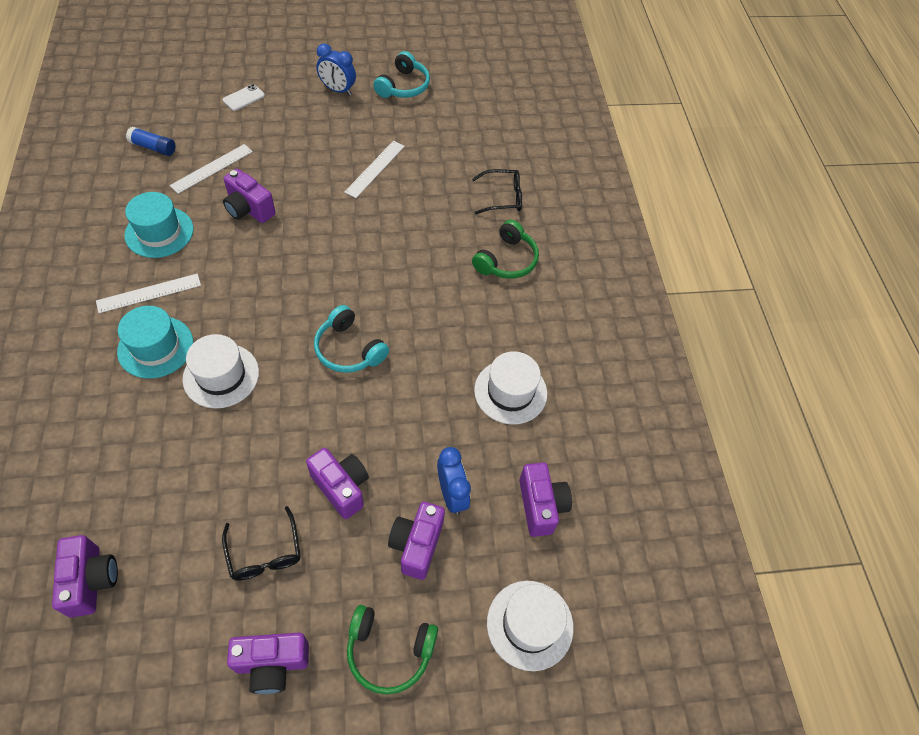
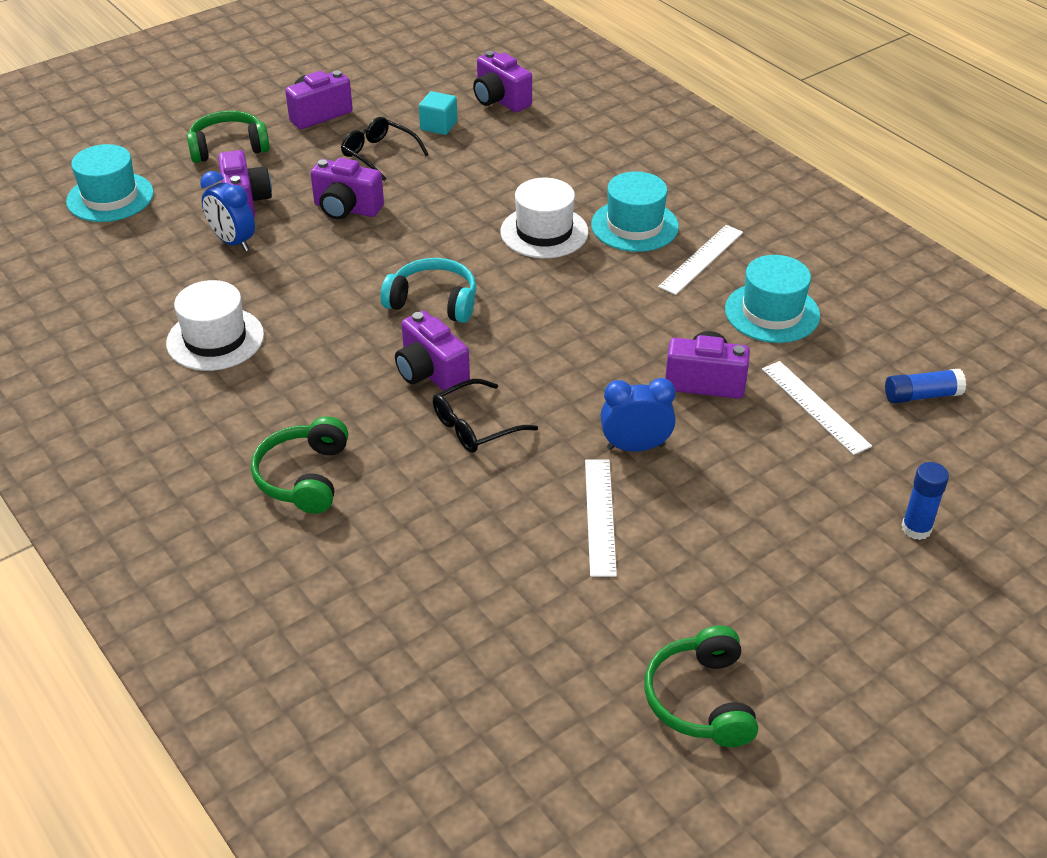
camera: 155 degrees right, 15 degrees down
white ruler [170,144,253,194] -> white ruler turned 45 degrees counterclockwise [762,361,872,455]
white phone [223,84,265,111] -> blue glue stick [902,462,949,540]
blue clock [316,44,356,95] -> blue clock moved to [601,378,676,452]
turquoise headphones [373,51,430,98] -> green headphones [644,625,758,747]
black glasses [472,169,522,214] -> black glasses moved to [433,379,538,453]
white hat [487,581,574,671] -> turquoise hat [66,144,154,222]
purple camera [519,463,572,537] -> purple camera moved to [395,311,470,393]
none -> turquoise cube [419,91,457,135]

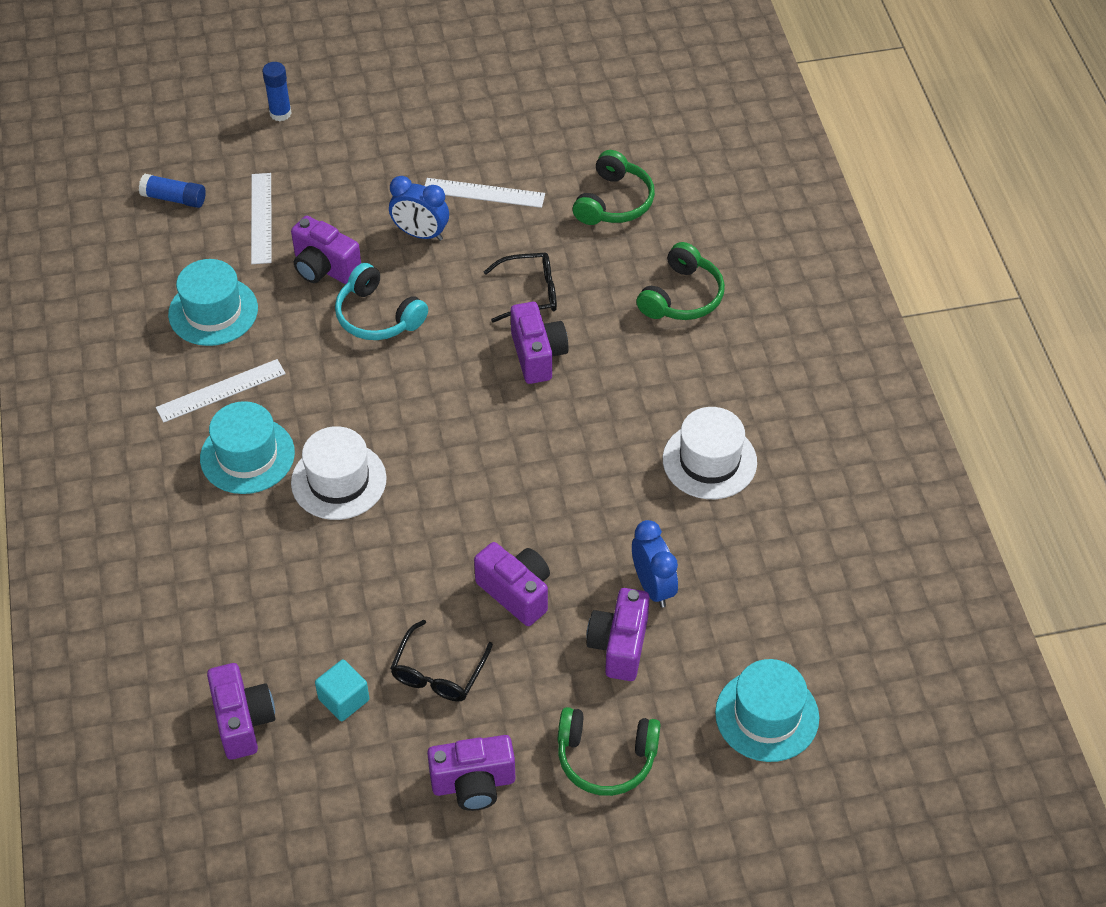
camera: 155 degrees left, 10 degrees up
black glasses [341,117,429,181] -> black glasses turned 45 degrees clockwise [390,619,493,702]
turquoise headphones [381,258,476,323] -> turquoise headphones moved to [335,263,428,340]
white ruler [585,459,617,577] -> white ruler turned 75 degrees clockwise [425,178,545,208]
green headphones [644,625,758,747] -> green headphones moved to [573,150,655,225]

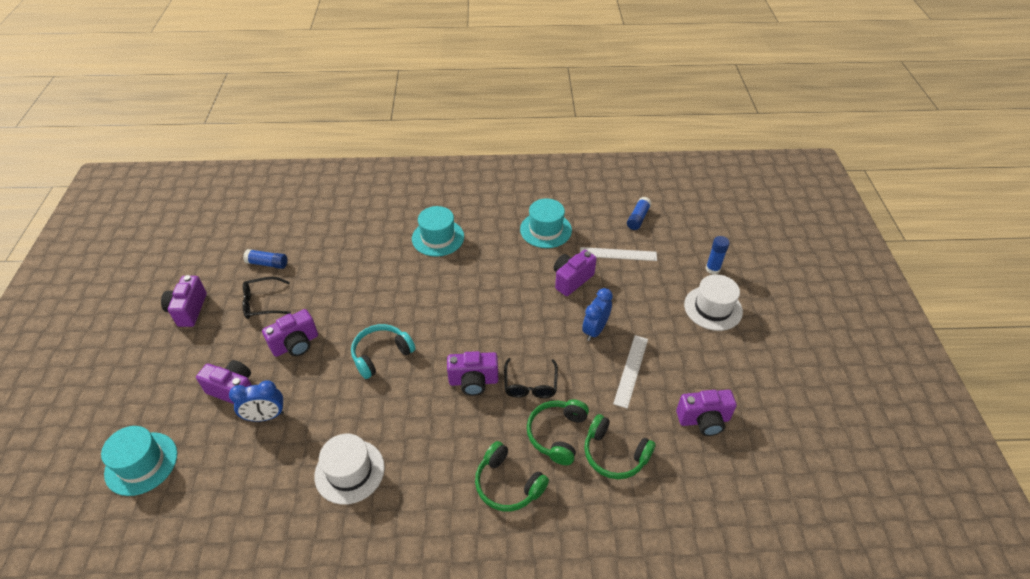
camera: 100 degrees right, 5 degrees down
white ruler [156,359,286,423] -> none
purple camera [207,663,276,760] -> purple camera moved to [676,390,737,436]
white hat [291,426,387,520] -> white hat moved to [684,274,743,331]
turquoise cube [315,659,369,721] -> blue glue stick [243,249,287,269]
turquoise headphones [335,263,428,340] -> turquoise headphones moved to [351,324,415,379]
black glasses [390,619,493,702] -> black glasses turned 45 degrees counterclockwise [242,277,291,319]
green headphones [558,707,661,796] -> green headphones moved to [527,399,589,465]

